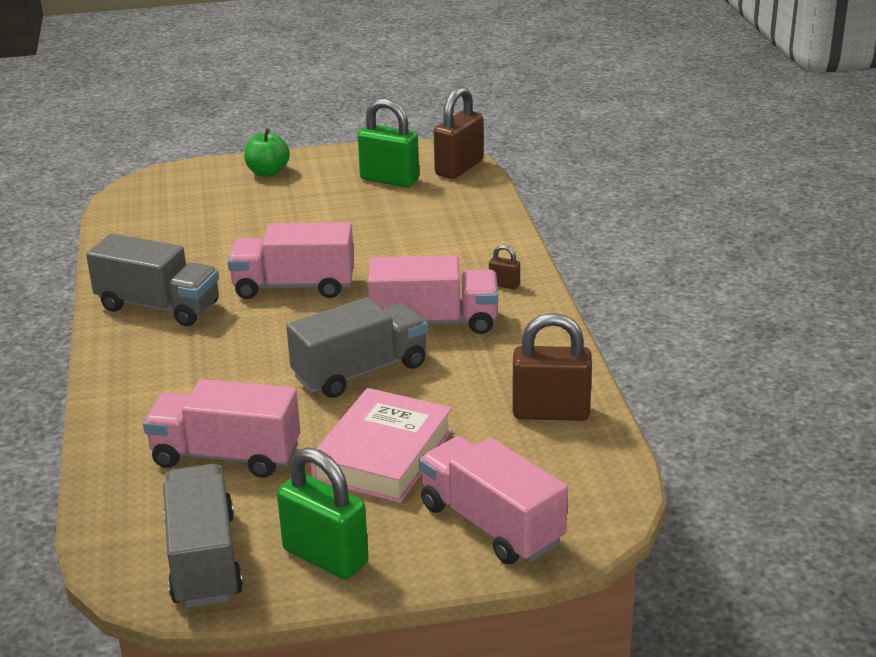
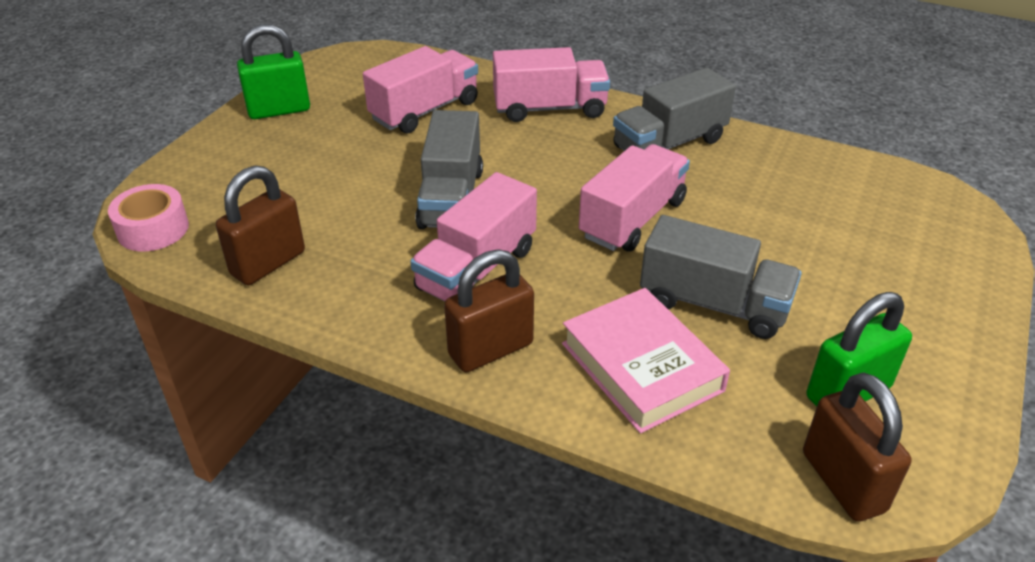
camera: 125 degrees right, 10 degrees up
grey truck [163,464,243,608] -> grey truck moved to [640,215,802,339]
green apple [244,128,290,177] -> none
pink book [310,388,453,503] -> pink book moved to [562,288,730,434]
pink truck [419,436,568,564] -> pink truck moved to [493,47,610,122]
brown padlock [489,245,520,289] -> brown padlock [444,249,534,372], size x2.20
none -> pink tape [108,184,189,251]

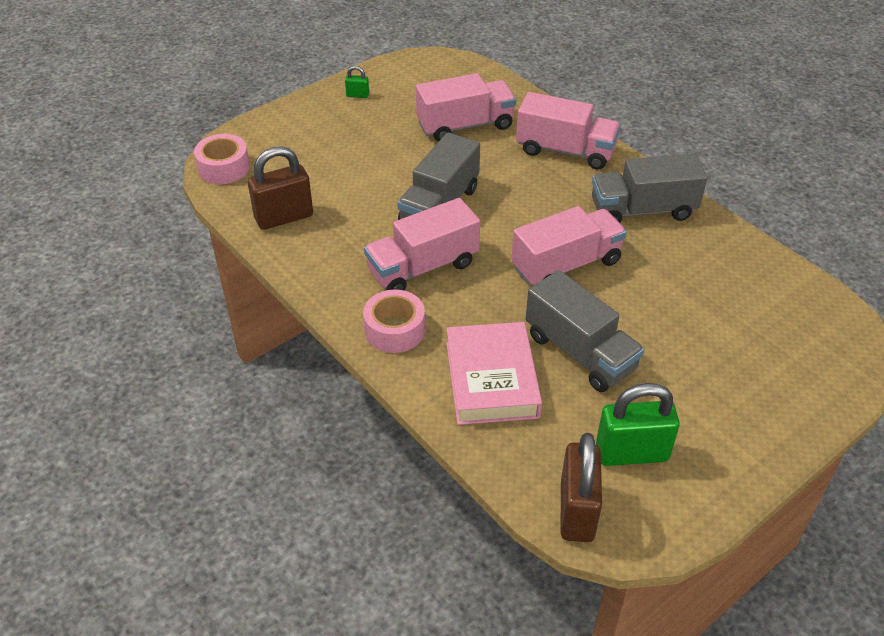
camera: 25 degrees right, 5 degrees up
green padlock [237,24,310,119] -> green padlock [345,66,369,98], size x0.45
brown padlock [444,249,534,372] -> pink tape [363,290,425,353]

